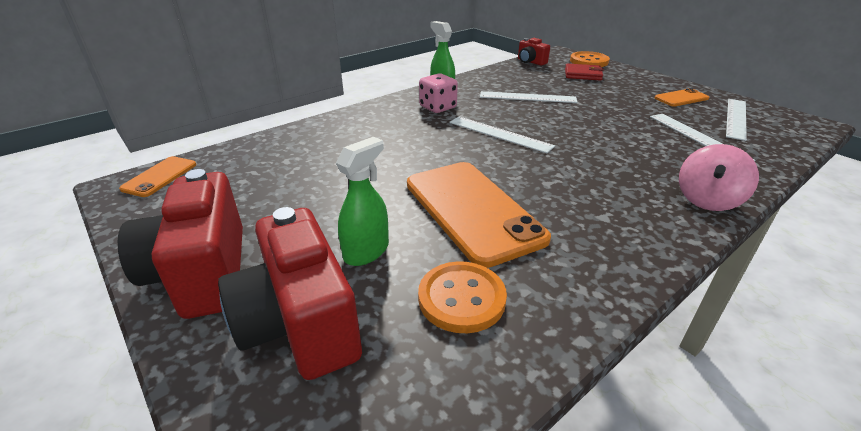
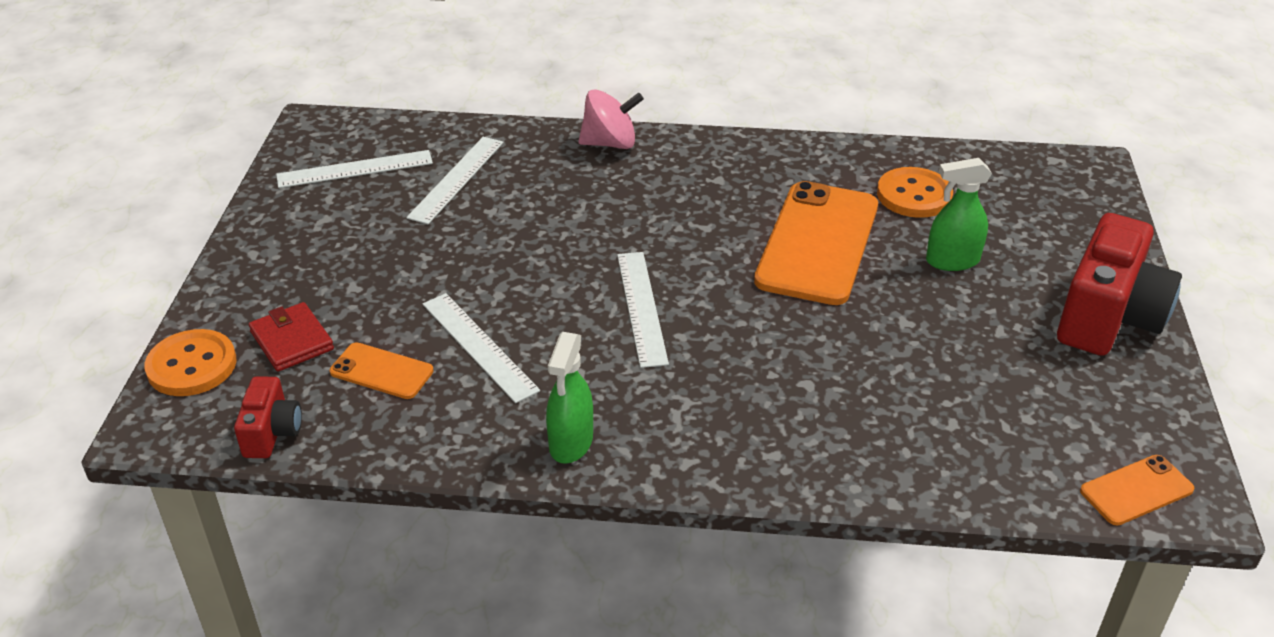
camera: 135 degrees left, 5 degrees up
red camera [218,207,362,380] -> none
pink dice [419,73,458,113] -> none
orange phone [655,88,709,107] -> orange phone moved to [330,342,434,399]

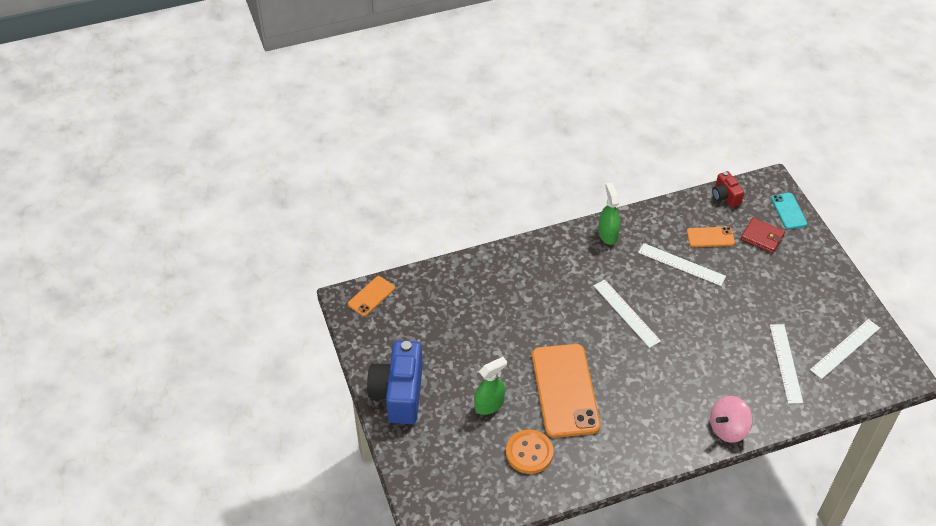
camera: 155 degrees right, 10 degrees up
orange button [145,329,237,396] -> turquoise phone [771,193,807,229]
red camera [1057,213,1182,356] -> blue camera [367,341,423,424]

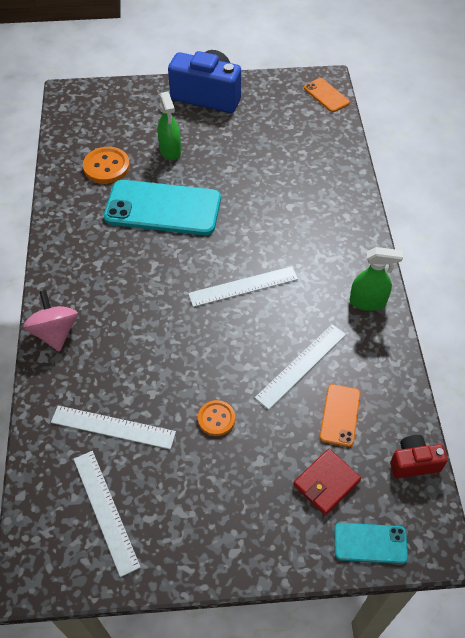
camera: 105 degrees right, 5 degrees up
orange phone [532,344,601,438] -> turquoise phone [104,180,221,235]
none -> orange button [198,400,235,436]

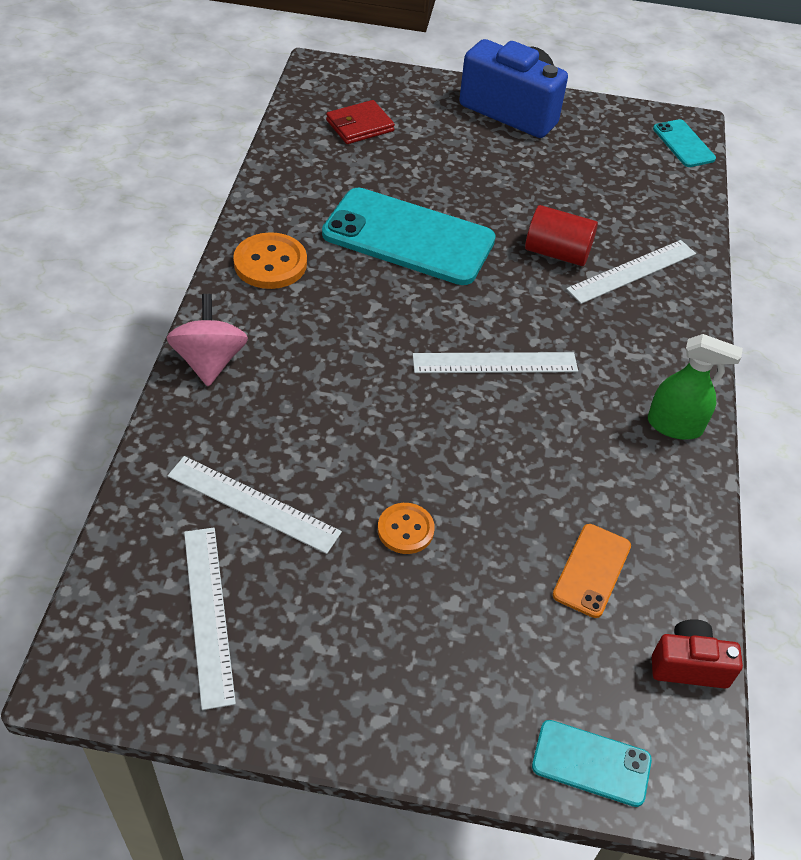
camera: 10 degrees right, 5 degrees down
orange button [83,147,130,184] -> orange button moved to [233,232,307,289]
green spray bottle [158,91,181,160] -> none
white ruler [255,324,346,410] -> white ruler moved to [566,240,696,304]
red wallet [293,449,361,515] -> red wallet moved to [326,100,395,144]
orange phone [304,78,350,112] -> turquoise phone [653,119,716,167]
none -> red cylinder [525,205,598,266]

